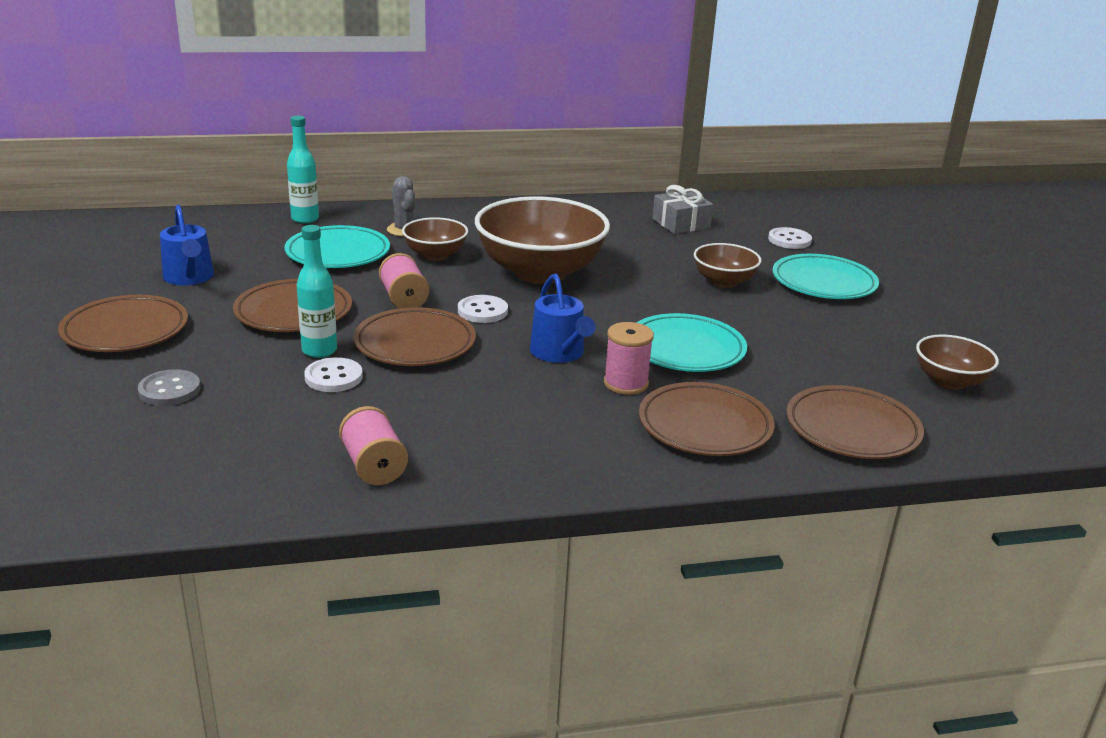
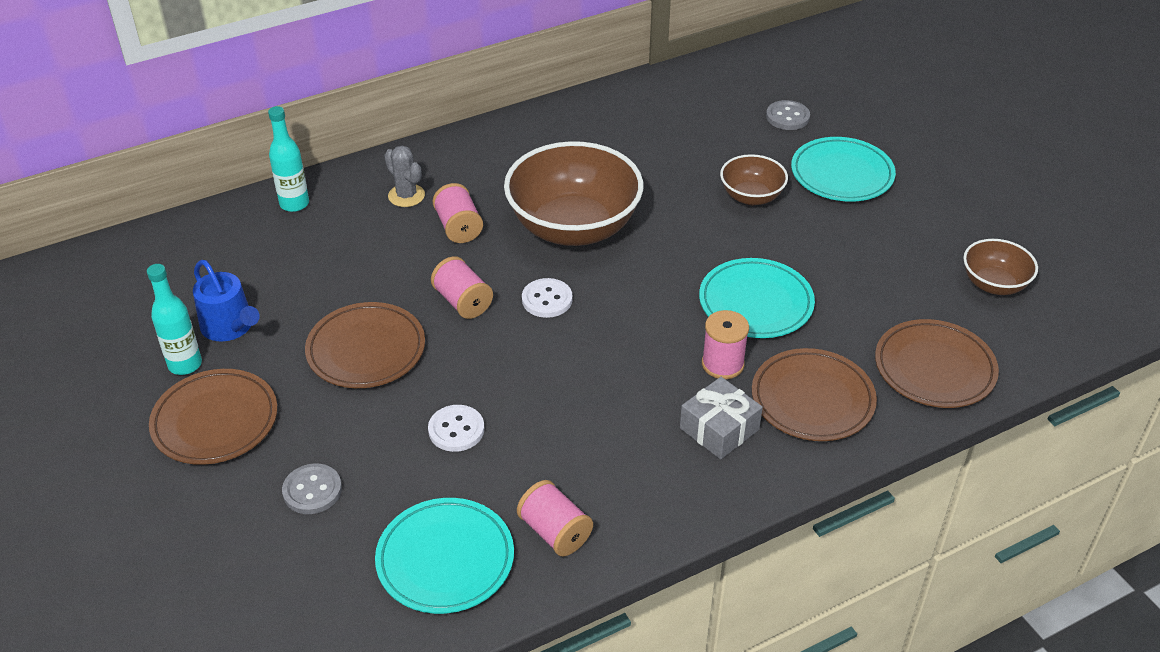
camera: 15 degrees left, 15 degrees up
turquoise plate [285,225,390,268] -> turquoise plate moved to [375,498,514,614]
turquoise bottle [297,225,337,358] -> turquoise bottle moved to [147,264,202,375]
brown plate [354,307,476,366] -> none
brown bowl [402,217,468,261] -> pink spool [433,183,483,243]
blue watering can [530,274,596,363] -> none
grey gift [652,185,713,234] -> grey gift moved to [680,377,763,459]
white button [768,227,812,249] -> grey button [766,100,810,130]

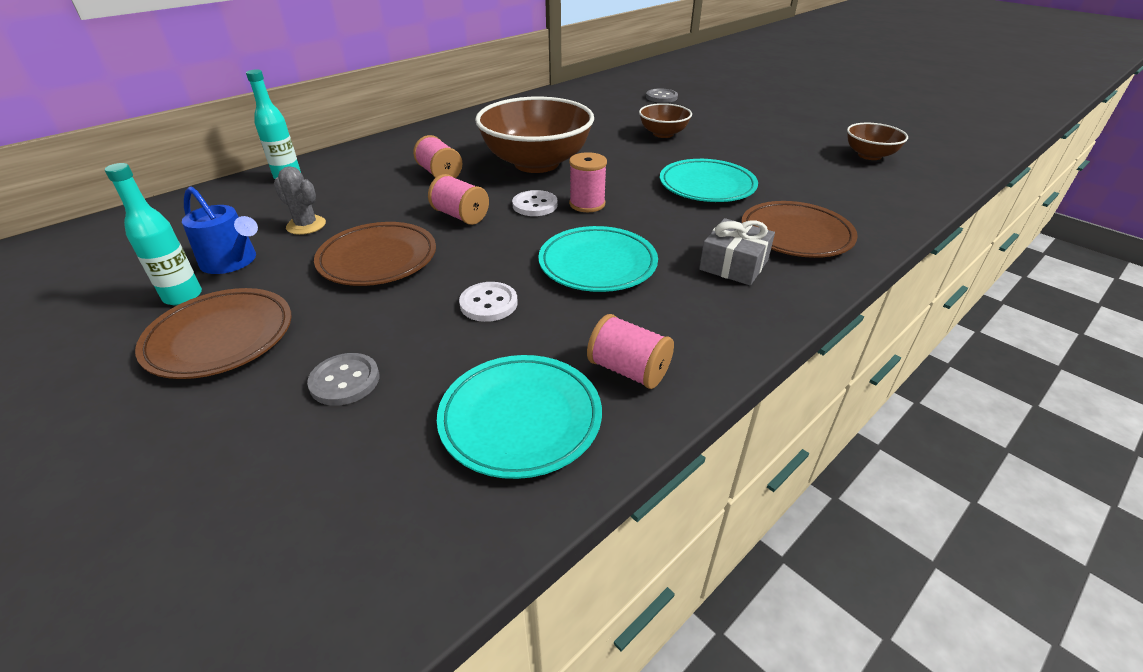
camera: 15 degrees left, 5 degrees down
grey cactus [384,145,425,207] -> grey cactus moved to [274,166,326,235]
pink spool [702,310,749,379] -> pink spool moved to [569,152,607,212]
turquoise plate [791,137,896,202] -> turquoise plate moved to [538,226,658,292]
brown plate [875,319,999,408] -> none

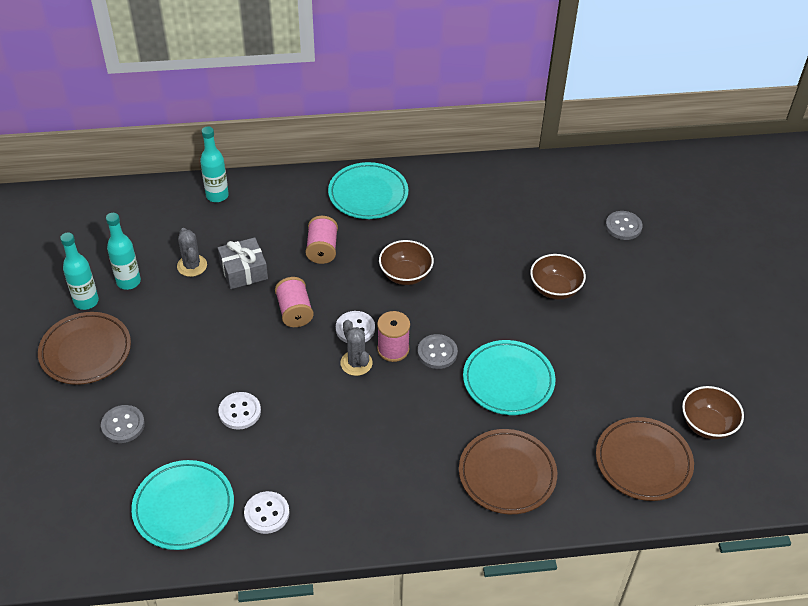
camera: 35 degrees right, 10 degrees up
blue watering can [182,186,258,274] -> turquoise bottle [106,213,141,290]
brown plate [314,222,436,286] -> brown plate moved to [596,417,694,501]
brown bowl [475,97,594,173] -> brown bowl [379,240,434,285], size x0.51
turquoise plate [538,226,658,292] -> turquoise plate moved to [328,162,408,219]
pink spool [587,314,674,389] -> white button [244,491,289,534]
grey gift [699,218,775,285] -> grey gift moved to [218,237,268,289]
none -> grey cactus [340,320,373,376]
none -> grey button [418,334,458,369]

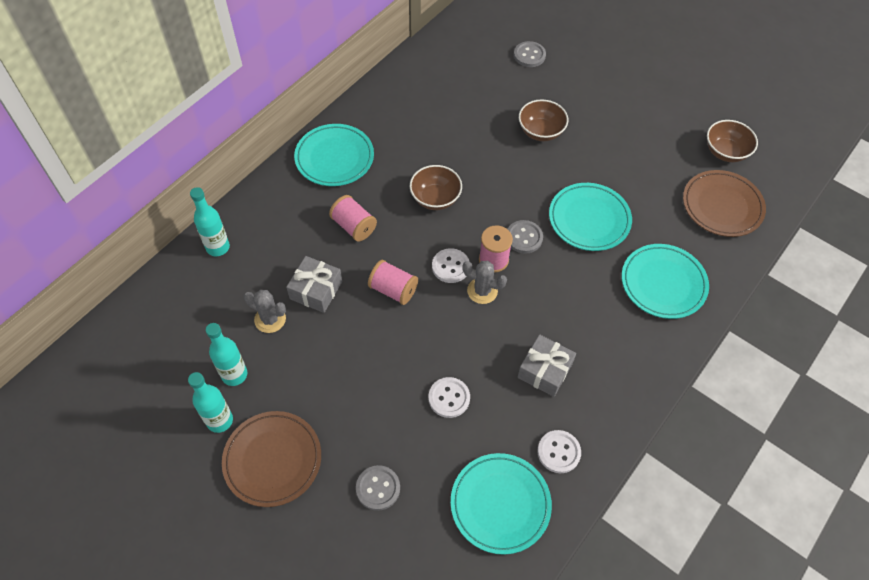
camera: 45 degrees left, 10 degrees up
brown plate [459,429,557,514] -> turquoise plate [622,244,709,319]
none -> grey gift [518,334,576,397]

